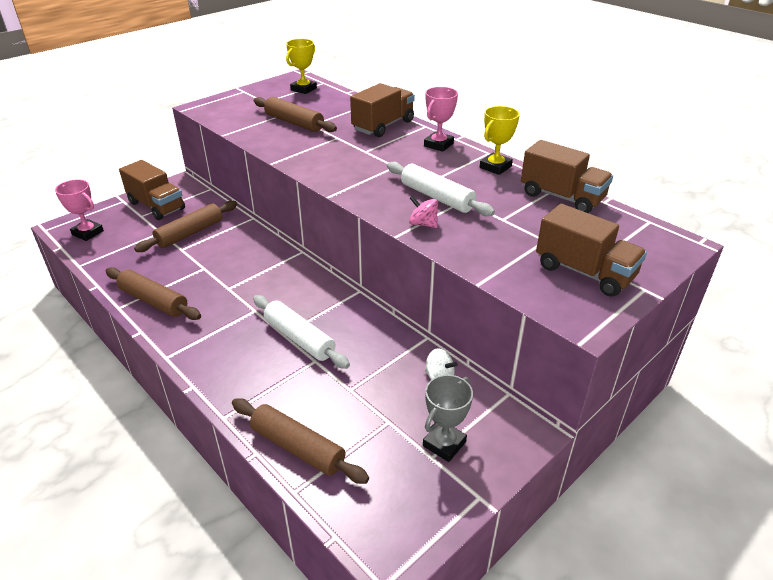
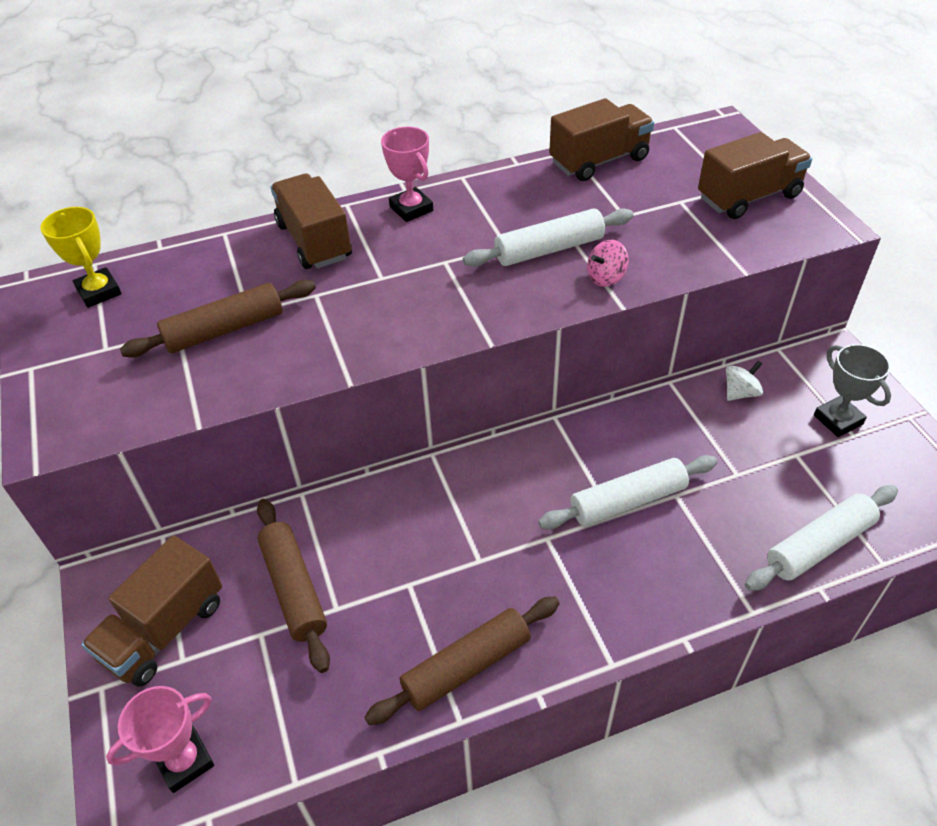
camera: 65 degrees left, 10 degrees up
brown truck [119,160,185,220] -> brown truck turned 150 degrees clockwise [81,535,222,687]
brown rolling pin [232,398,369,484] -> white rolling pin [745,485,898,591]
yellow trophy [480,106,520,175] -> none

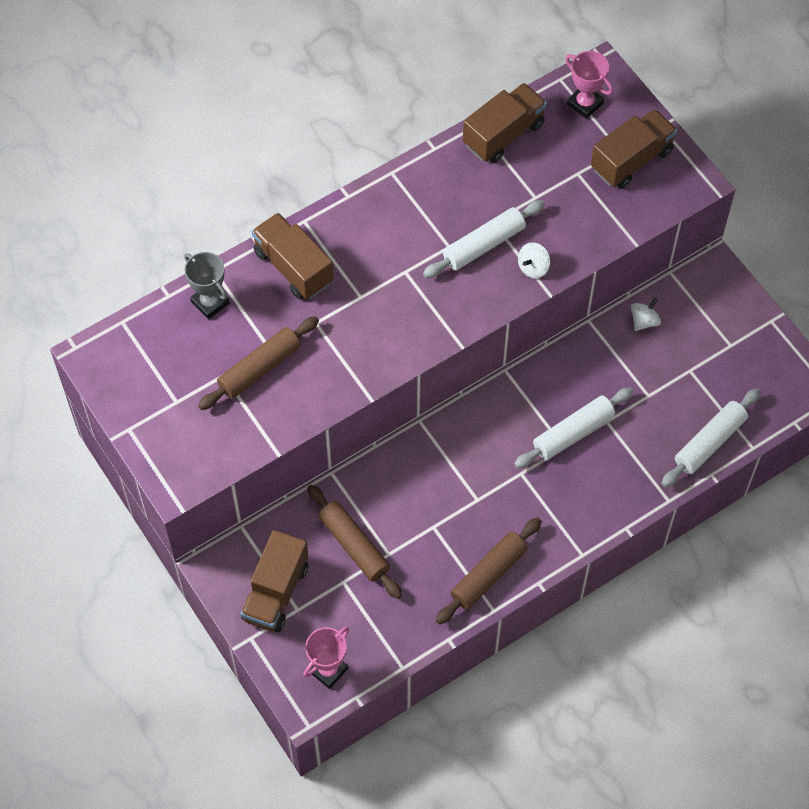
camera: 15 degrees left, 15 degrees up
yellow trophy [40,207,122,308] -> none
pink trophy [381,127,433,222] -> pink trophy moved to [565,51,613,119]
pink spinning top [587,240,629,287] -> white spinning top [518,242,550,279]
grey trophy [814,344,891,437] -> grey trophy moved to [184,252,230,319]

